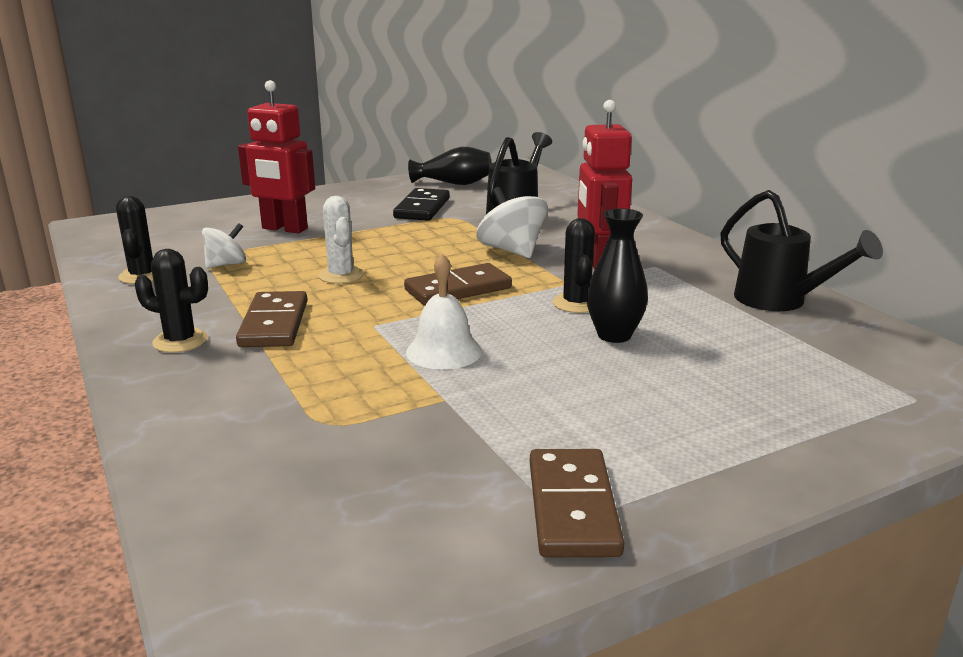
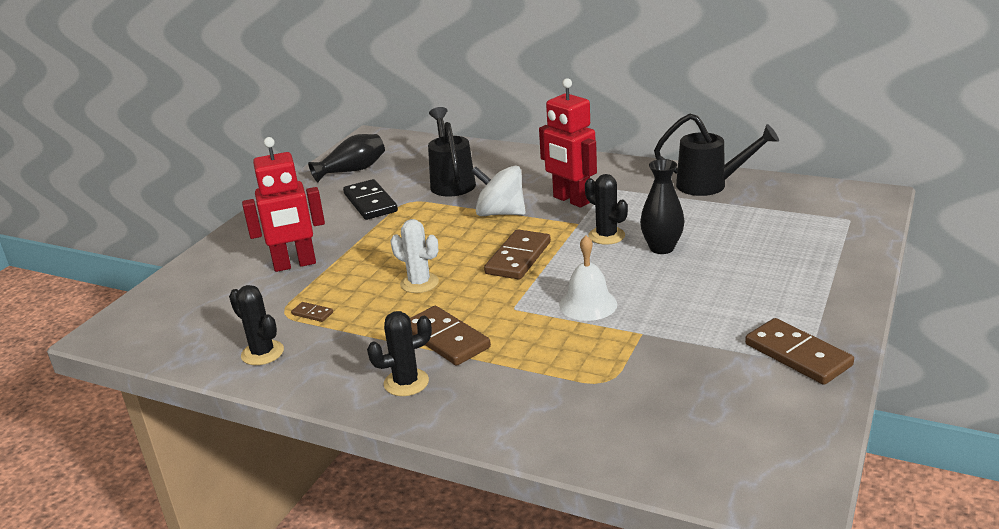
camera: 35 degrees left, 5 degrees up
white spinning top [202,223,246,268] -> brown domino [291,302,333,322]

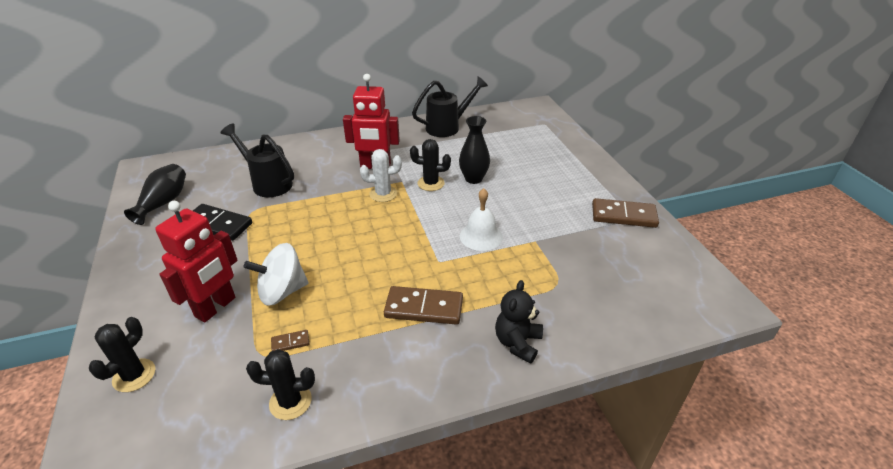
camera: 45 degrees left, 10 degrees up
black cactus [367,311,432,396] -> black cactus moved to [89,317,155,392]
white cactus [391,219,439,293] -> white cactus moved to [360,149,402,202]
white spinning top [471,165,526,216] -> white spinning top moved to [244,243,309,306]
brown domino [484,229,551,280] -> none
none -> black teddy bear [495,280,543,364]

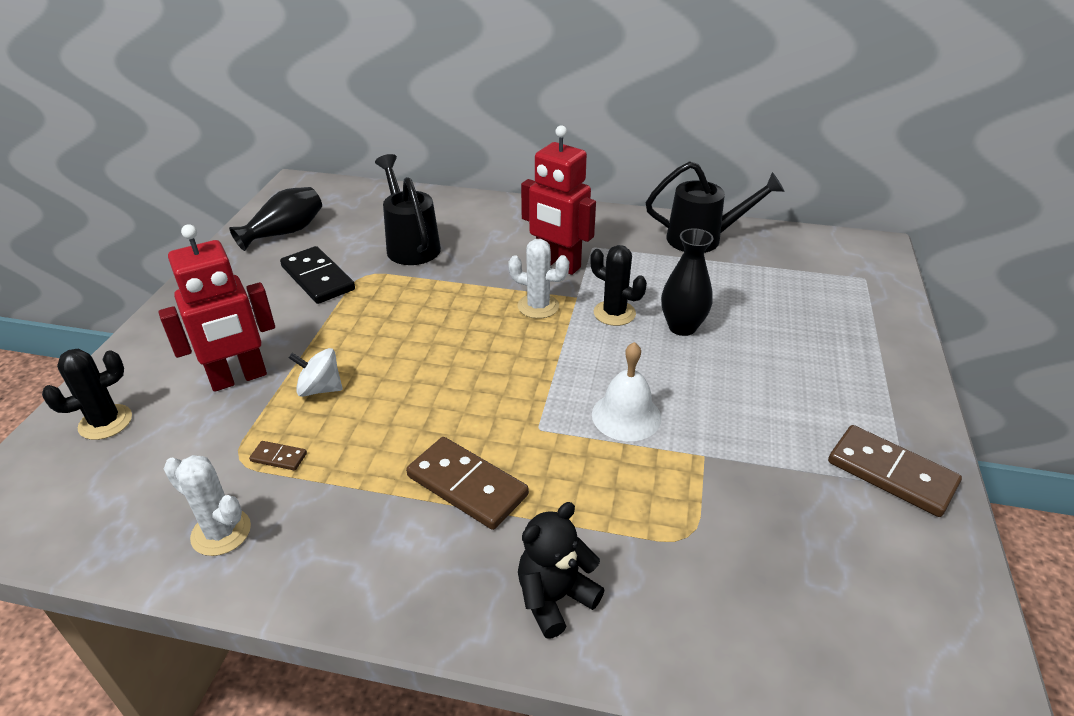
camera: 30 degrees right, 0 degrees up
white spinning top [244,243,309,306] -> white spinning top [289,348,343,397], size x0.64
black cactus [246,349,315,420] -> white cactus [164,455,251,556]

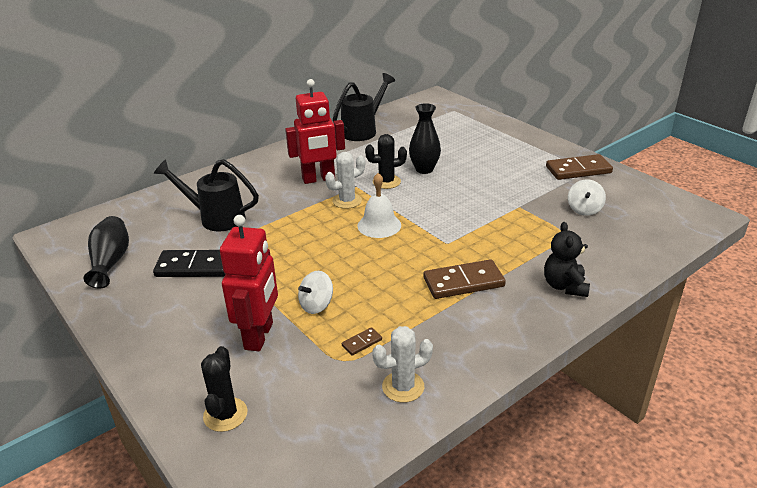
camera: 50 degrees left, 5 degrees down
white bell [592,342,661,441] -> white bell moved to [358,173,401,238]
none -> white spinning top [568,179,606,216]

